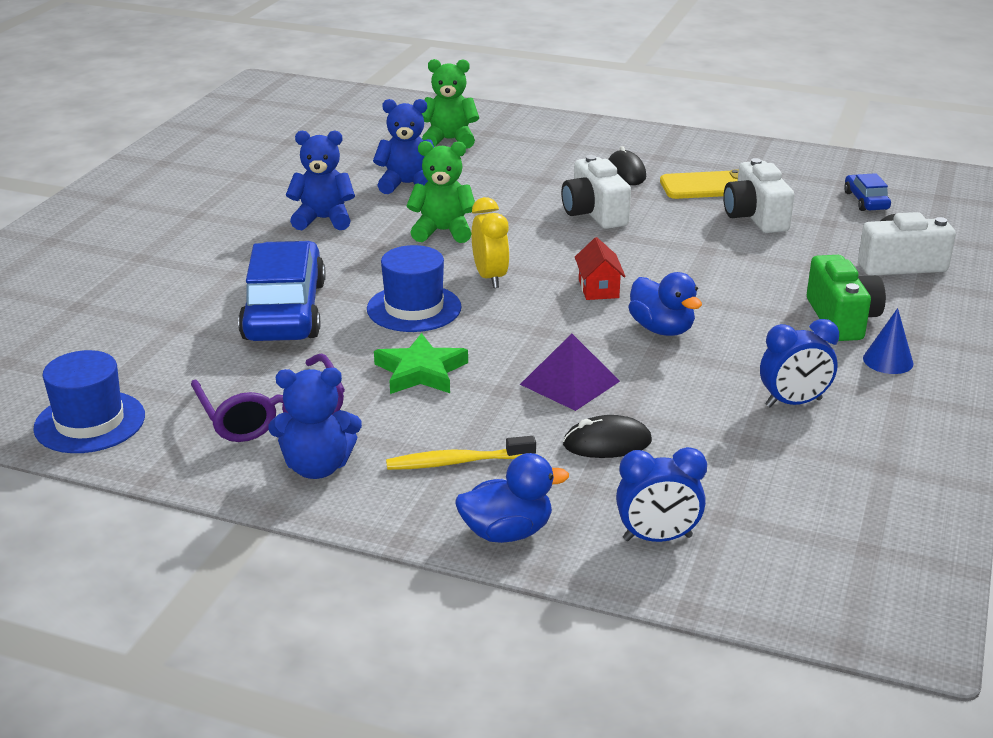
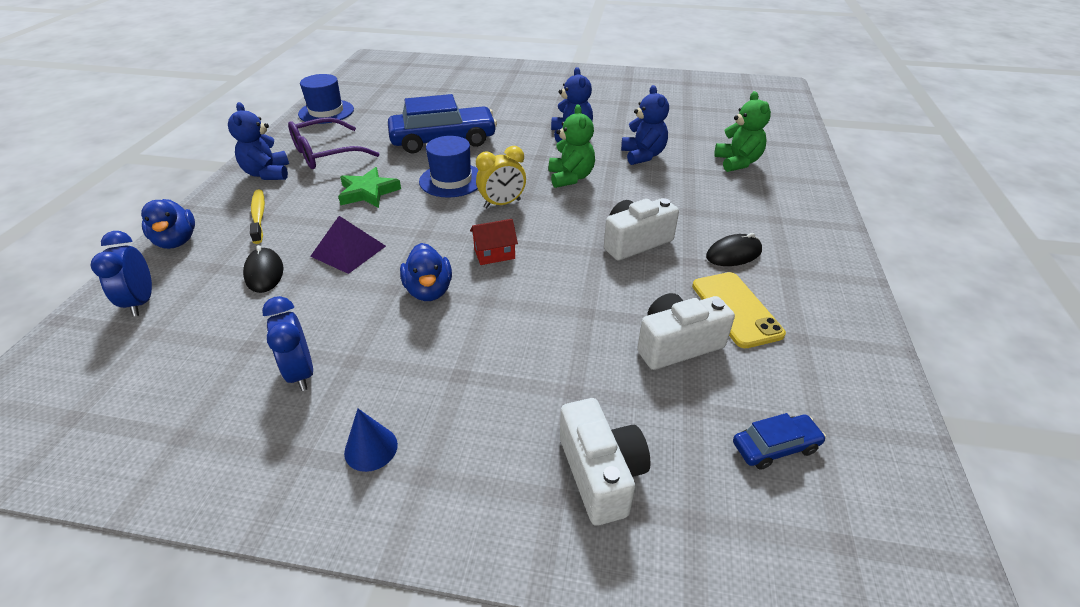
camera: 80 degrees right, 10 degrees up
blue duck [628,272,702,336] -> blue duck turned 60 degrees counterclockwise [400,243,452,301]
green camera [807,255,886,341] -> none

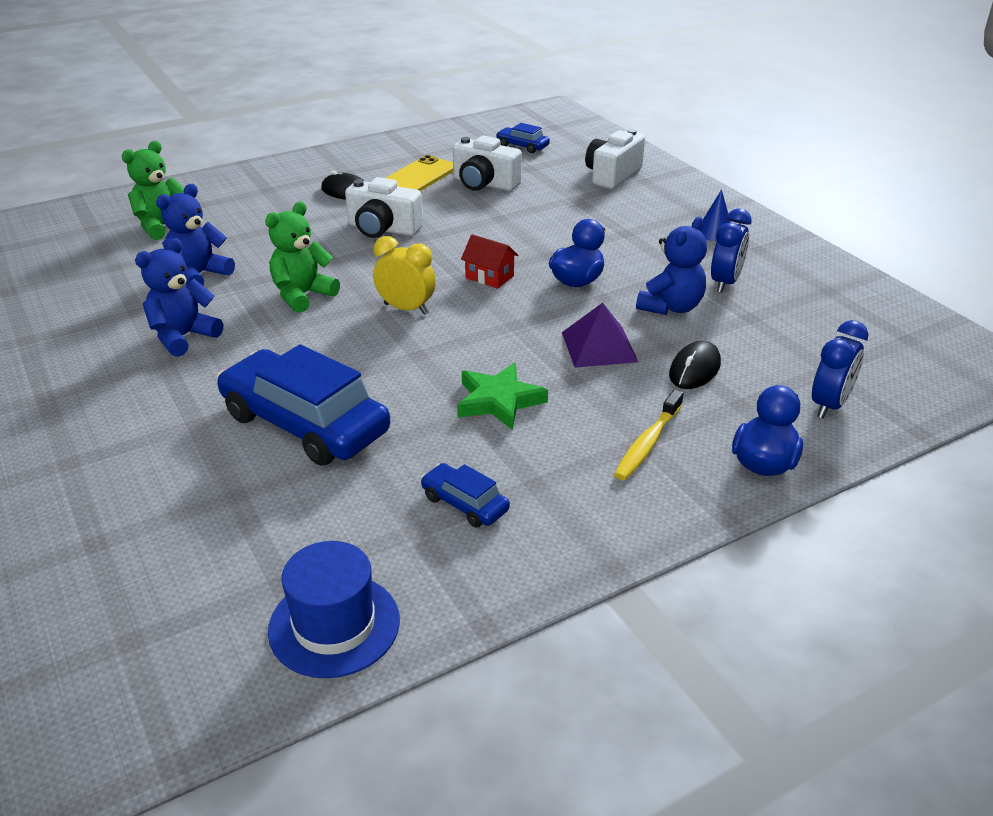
camera: 130 degrees left, 5 degrees down
blue teddy bear [228,102,289,180] -> blue teddy bear moved to [636,217,707,315]
purple glasses [288,117,379,169] -> blue car [421,463,510,528]
blue hat [419,136,478,198] -> none

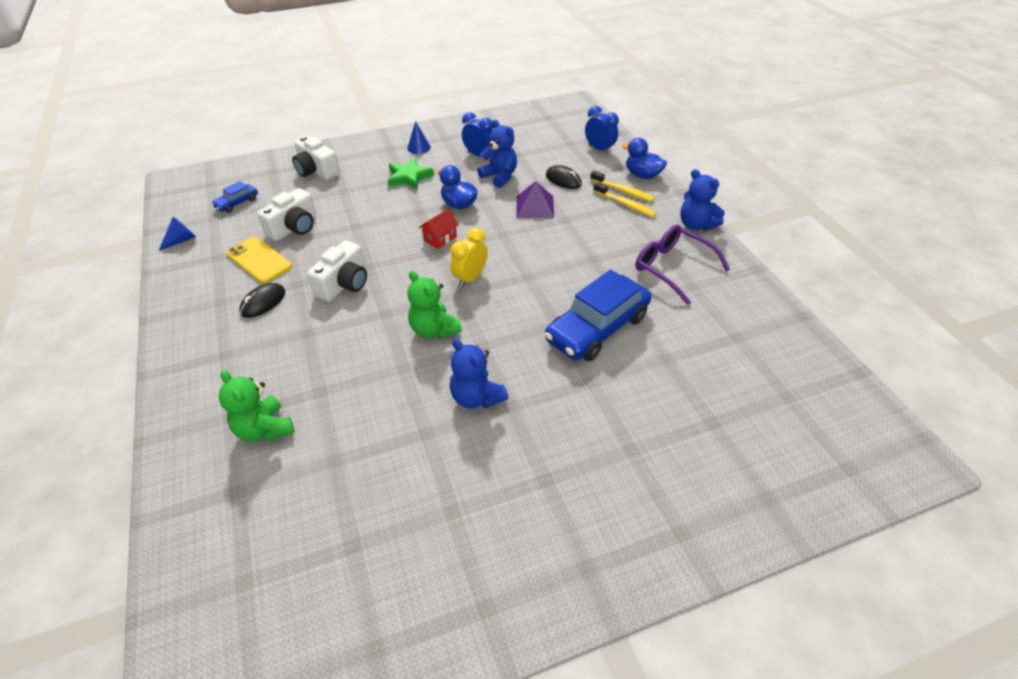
camera: 80 degrees left, 10 degrees up
blue teddy bear [156,184,235,286] -> blue teddy bear moved to [680,169,725,231]
blue hat [268,541,400,678] -> none
blue car [421,463,510,528] -> purple glasses [635,225,730,305]
green star [457,363,548,430] -> green star moved to [388,158,434,190]
none -> blue cone [159,217,196,251]
none -> yellow toothbrush [590,171,654,202]

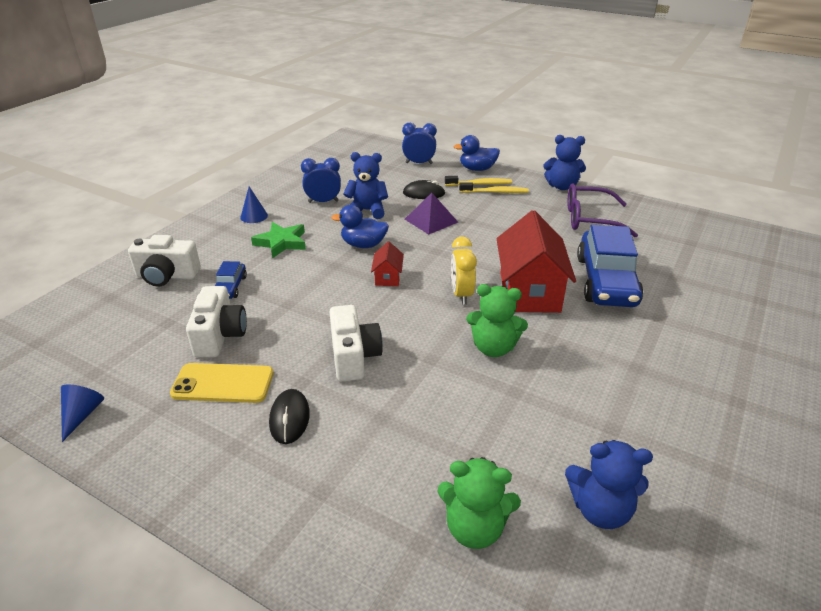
camera: 40 degrees left, 10 degrees down
blue car [211,181,258,213] -> blue car moved to [215,261,247,299]
blue teddy bear [450,338,508,409] -> blue teddy bear moved to [565,440,653,529]
none -> red house [497,210,576,313]

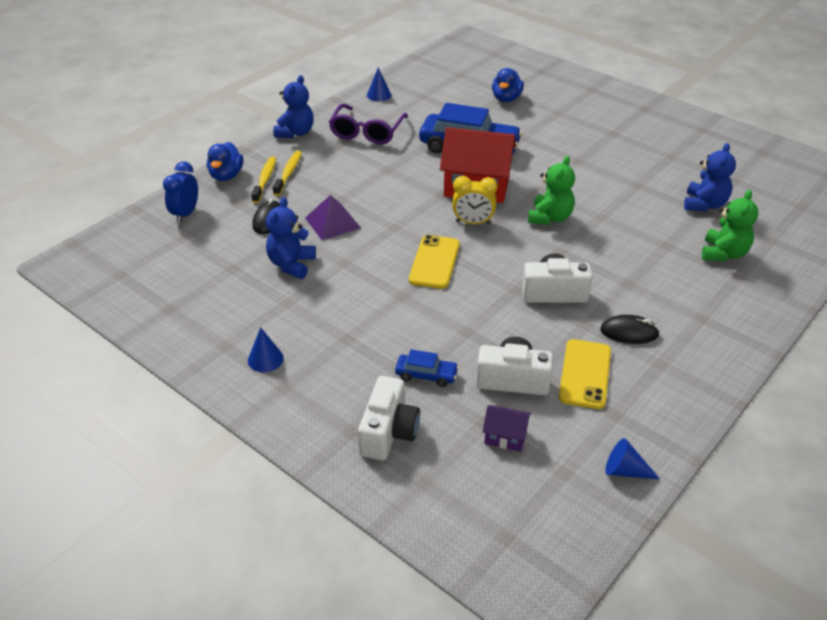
camera: 80 degrees left, 5 degrees up
green star [251,222,306,258] -> none
blue clock [301,158,341,203] -> none
blue duck [331,205,389,248] -> blue duck moved to [492,68,524,102]
red house [371,242,404,286] -> yellow phone [409,235,460,289]
none -> blue cone [367,67,391,101]
none -> purple house [483,405,531,452]

